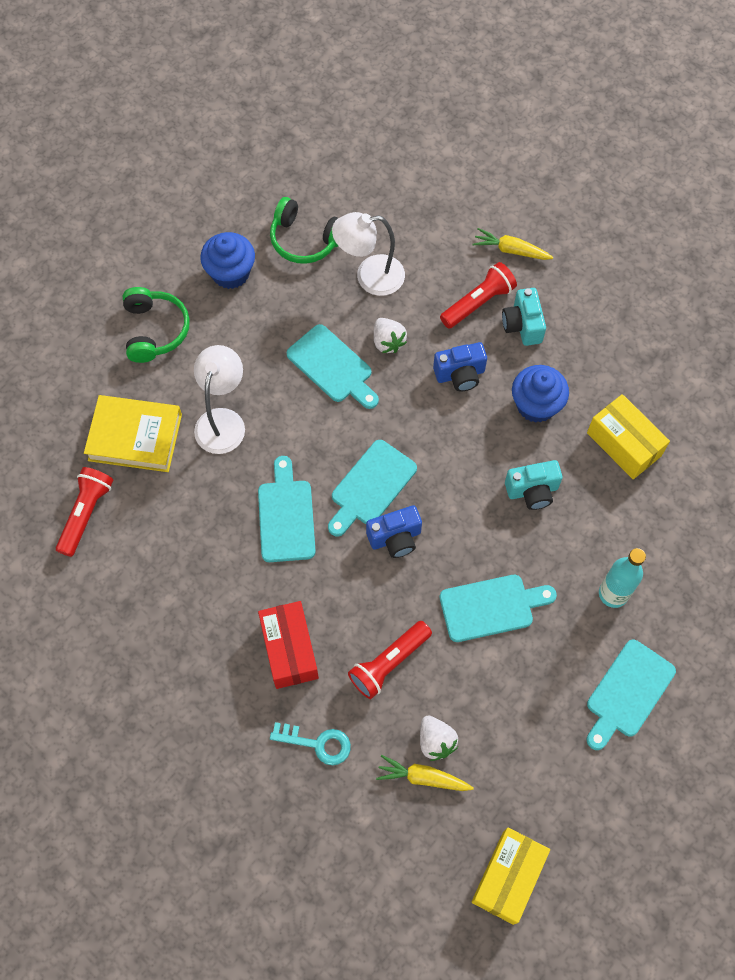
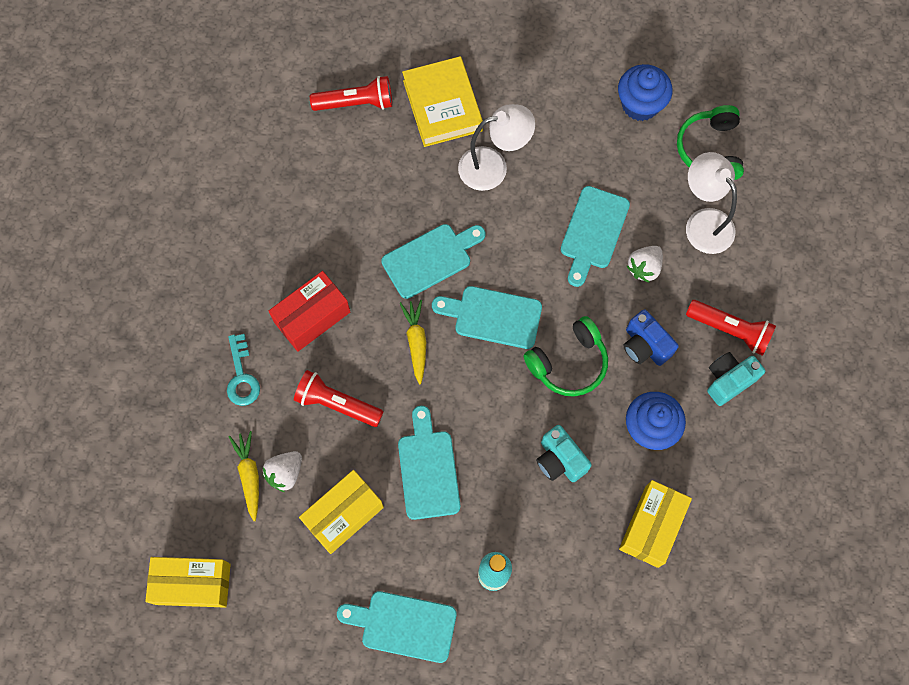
camera: 65 degrees right, 5 degrees up
green headphones [123,287,190,363] -> green headphones moved to [524,316,608,397]
blue camera [366,505,422,558] -> none
turquoise cutting board [440,575,557,642] -> turquoise cutting board turned 150 degrees counterclockwise [398,406,460,520]
yellow carrot [473,228,553,260] -> yellow carrot moved to [400,300,426,384]
none -> yellow box [299,470,384,554]

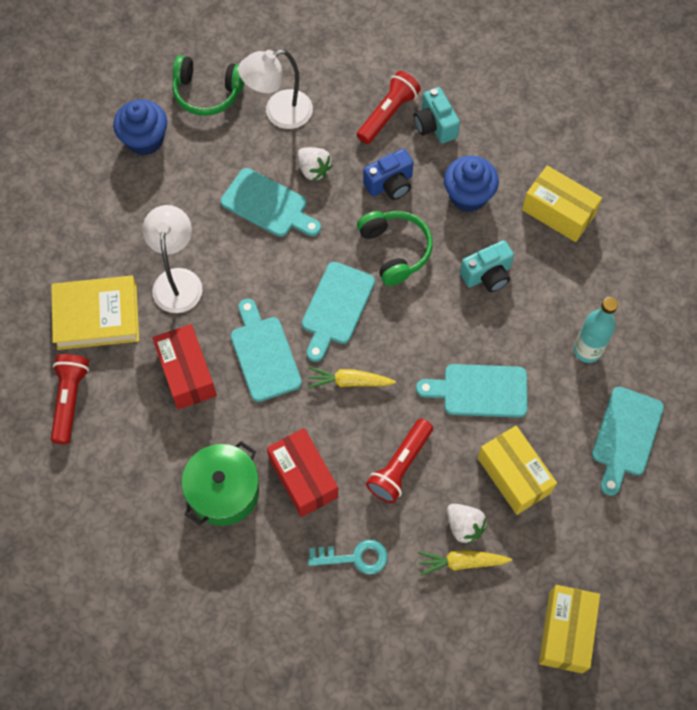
camera: 80 degrees left, 5 degrees down
none -> red box [152,324,217,410]
none -> green pot [182,441,259,526]

